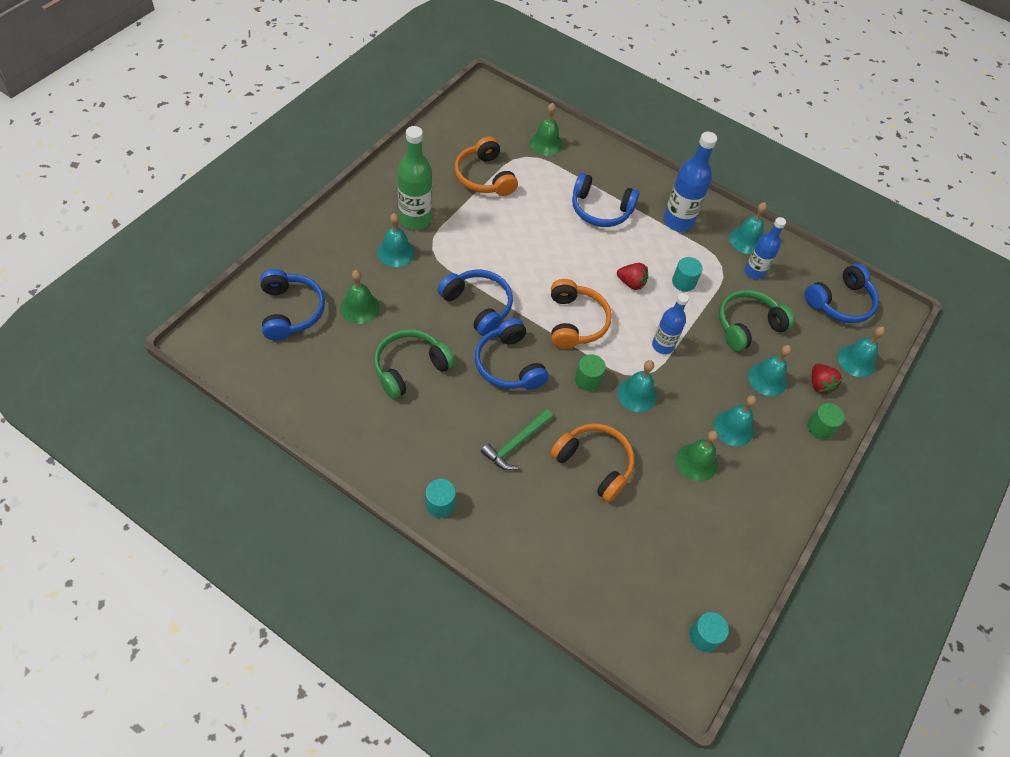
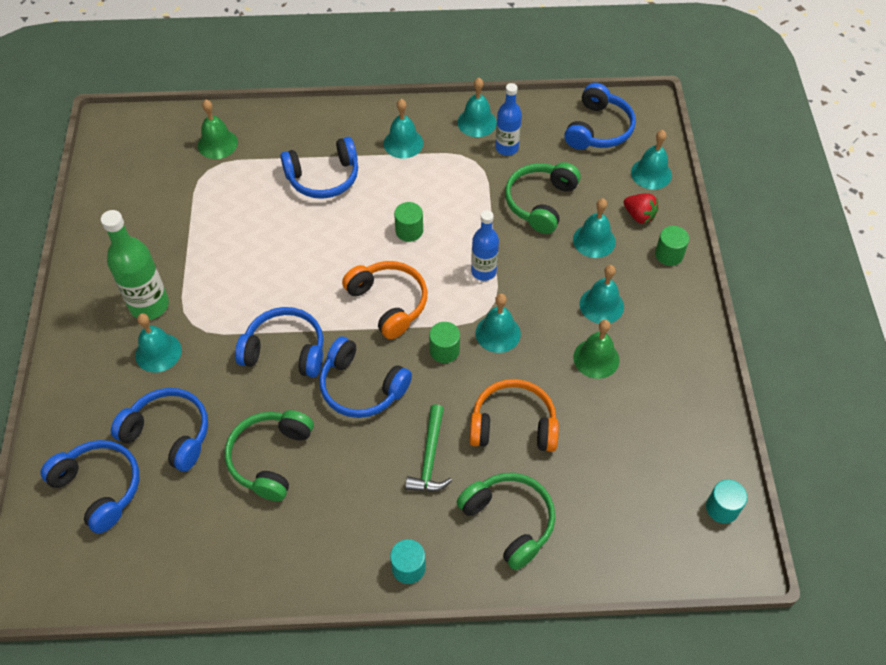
camera: 30 degrees left, 0 degrees up
green bell [340,270,380,324] -> blue headphones [111,388,208,472]
orange headphones [455,137,518,196] -> none
red strawberry [617,263,648,290] -> green cylinder [394,202,423,242]
blue bottle [663,132,717,232] -> turquoise bell [384,99,423,158]
turquoise cylinder [672,257,703,292] -> none
none -> green headphones [457,473,555,570]

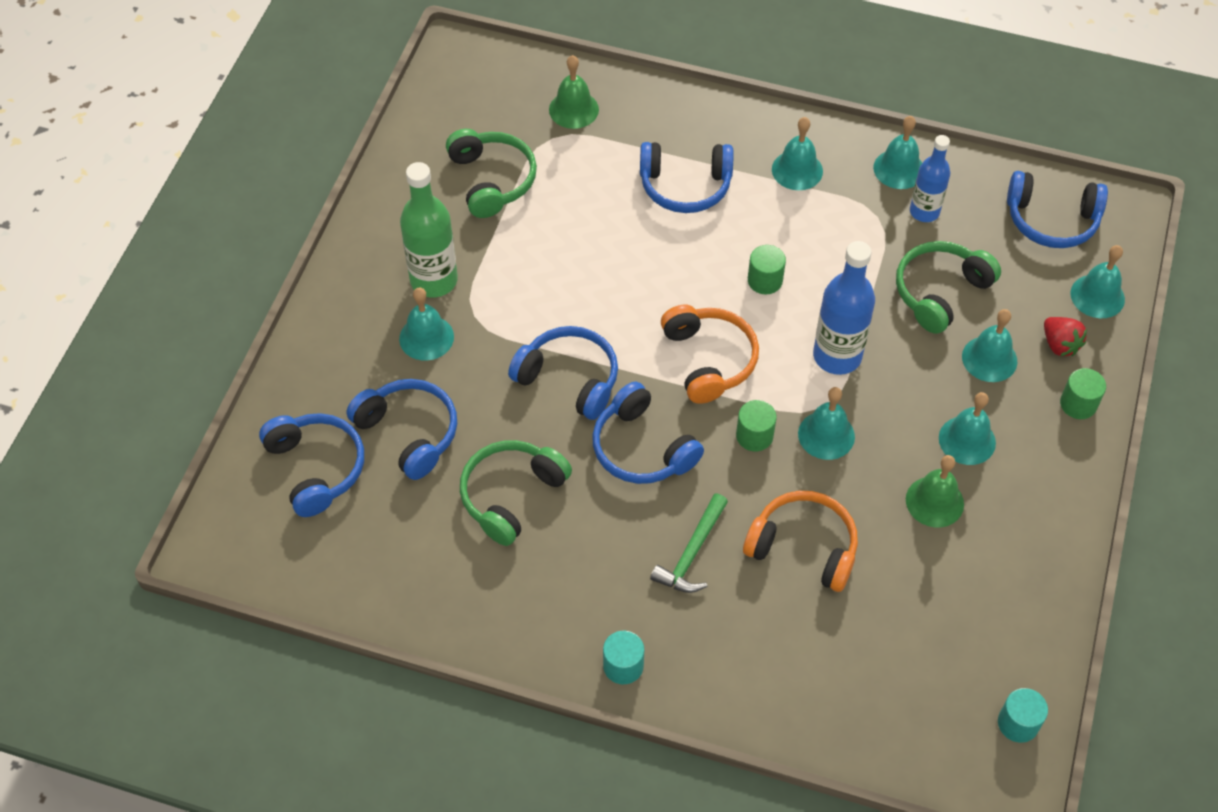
camera: 20 degrees right, 0 degrees up
green headphones [457,473,555,570] -> green headphones moved to [446,129,537,218]
blue bottle [471,210,499,281] -> blue bottle [813,241,875,375], size x1.52
blue headphones [564,83,636,150] -> blue headphones turned 60 degrees clockwise [1007,171,1108,248]

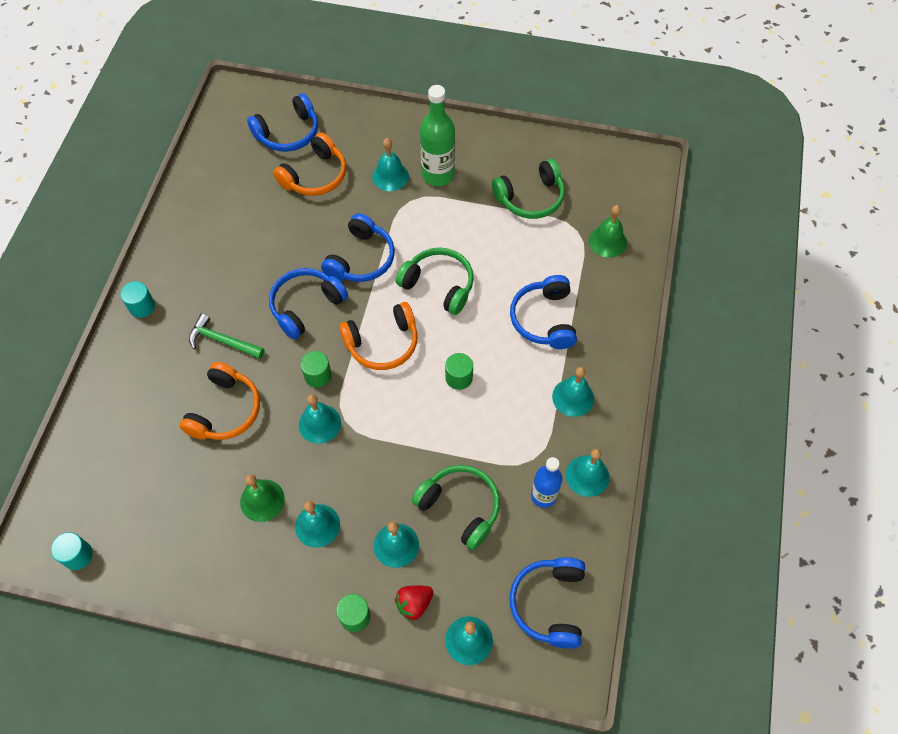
camera: 85 degrees right, 5 degrees up
blue headphones [347,379,457,480] -> orange headphones [273,133,346,196]
green headphones [460,440,572,546] -> green headphones moved to [396,247,474,315]
blue bottle [813,241,875,375] -> none

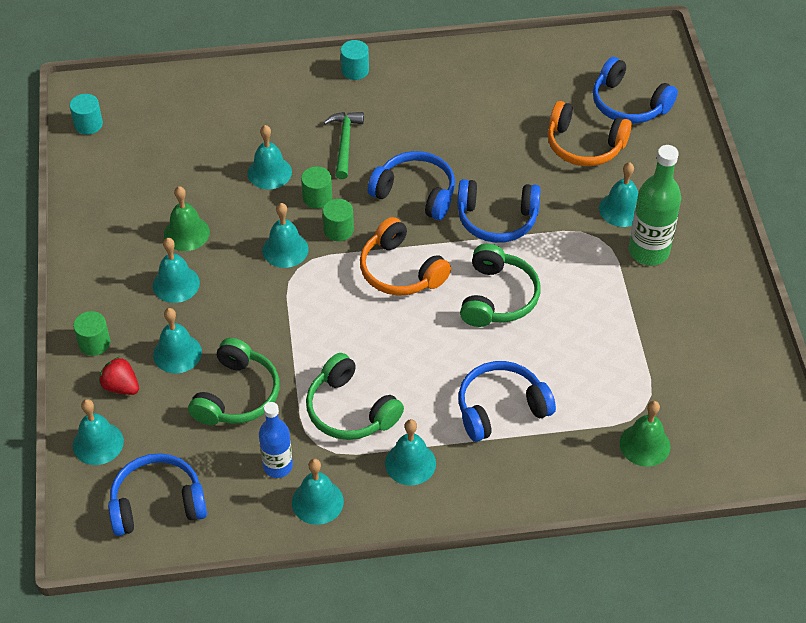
camera: 70 degrees right, 10 degrees down
orange headphones [180,362,260,440] -> turquoise bell [248,125,292,189]
green cylinder [445,353,473,390] -> green cylinder moved to [301,166,332,209]
green headphones [492,159,565,219] -> green headphones moved to [306,353,404,440]

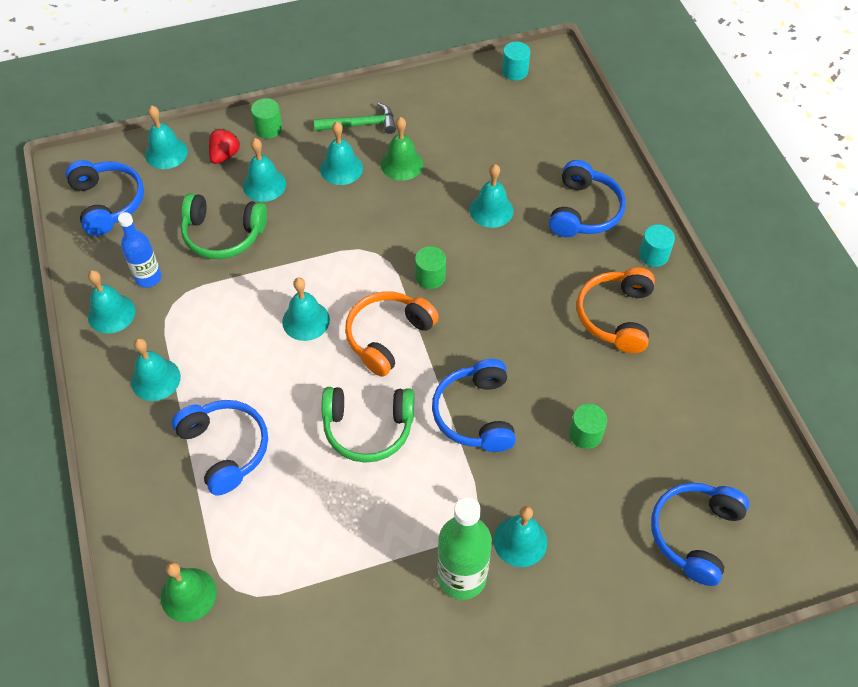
camera: 80 degrees right, 5 degrees up
turquoise bell [262,203,309,268] -> turquoise bell moved to [282,278,330,341]
green cylinder [301,166,332,209] -> green cylinder moved to [569,404,607,449]
green headphones [306,353,404,440] -> none
green hammer [323,112,364,179] -> green hammer moved to [314,103,396,134]
blue headphones [368,151,455,220] -> blue headphones moved to [549,160,626,237]
orange headphones [548,101,632,166] -> orange headphones moved to [577,267,655,353]

